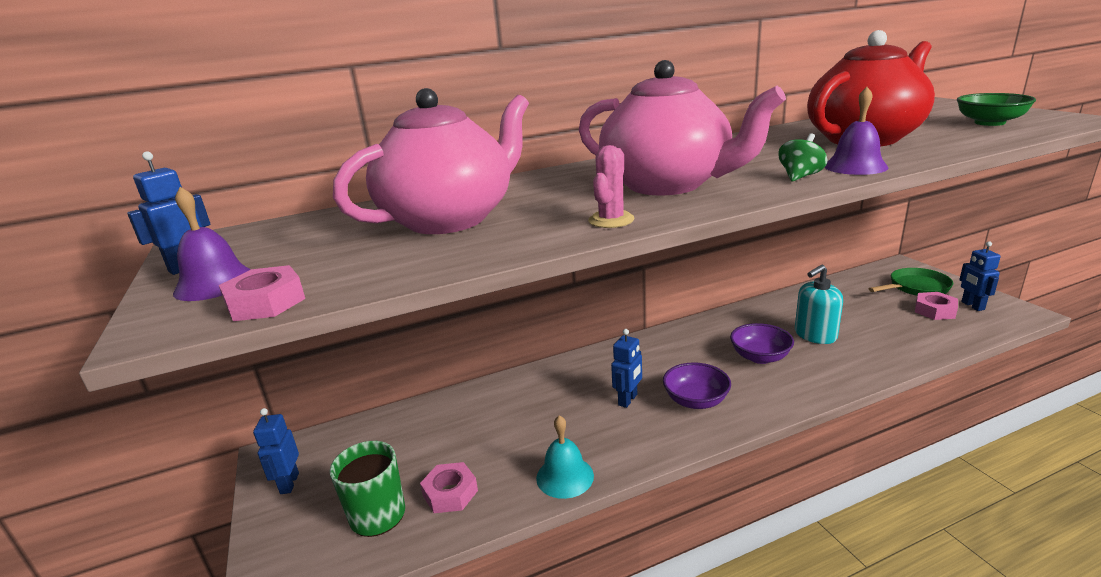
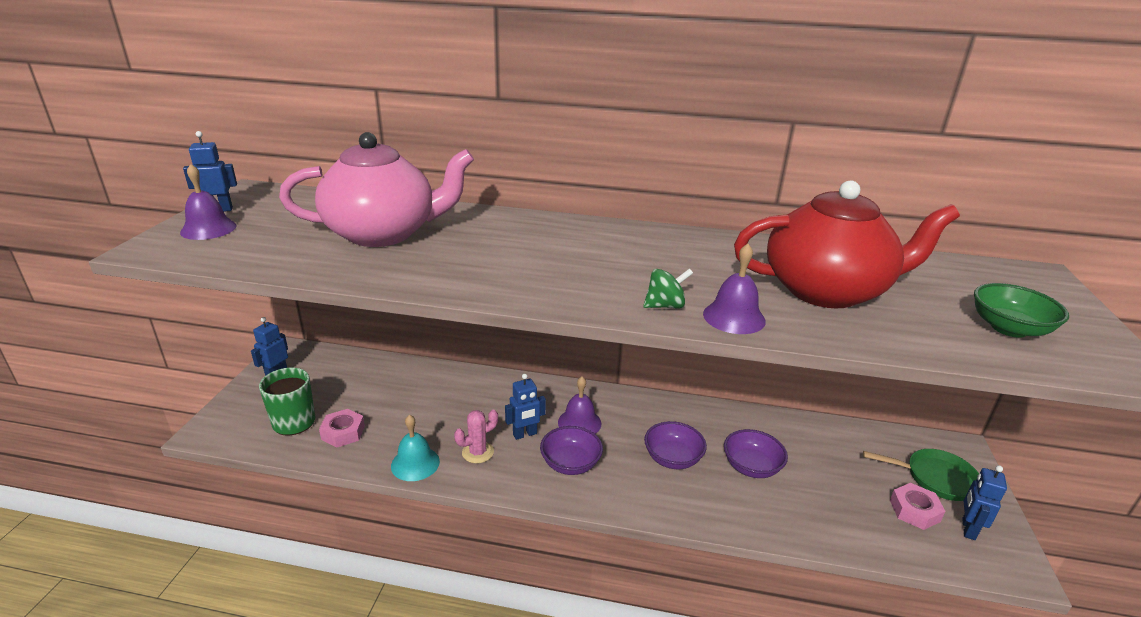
camera: 30 degrees right, 5 degrees up
pink nut [219,265,305,321] -> none
pink teapot [579,60,786,195] -> none
pink cactus [588,145,634,228] -> pink cactus moved to [454,410,498,463]
turquoise soap dispenser [795,265,843,344] -> purple bowl [724,429,788,478]
none -> purple bell [558,377,601,434]

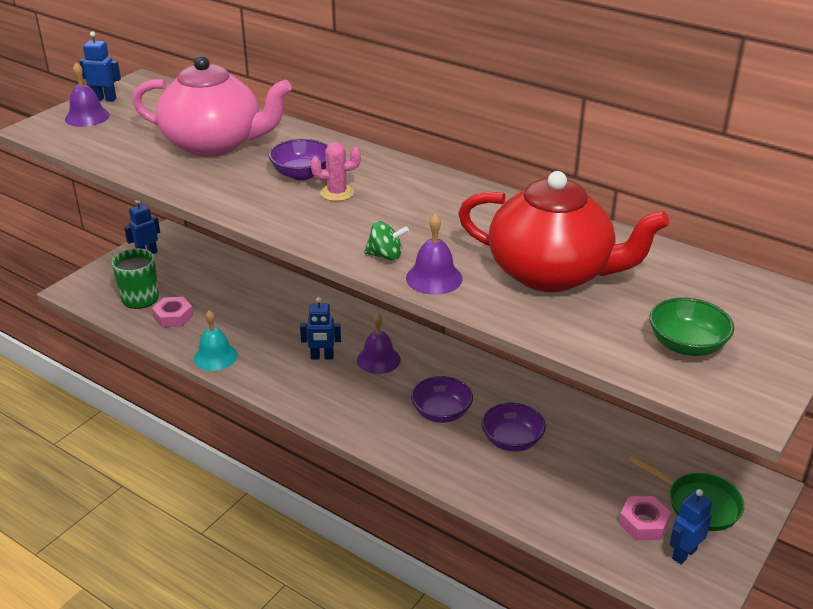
camera: 25 degrees right, 5 degrees up
pink cactus [454,410,498,463] -> pink cactus moved to [311,142,361,201]
purple bowl [540,426,603,475] -> purple bowl moved to [268,139,328,180]

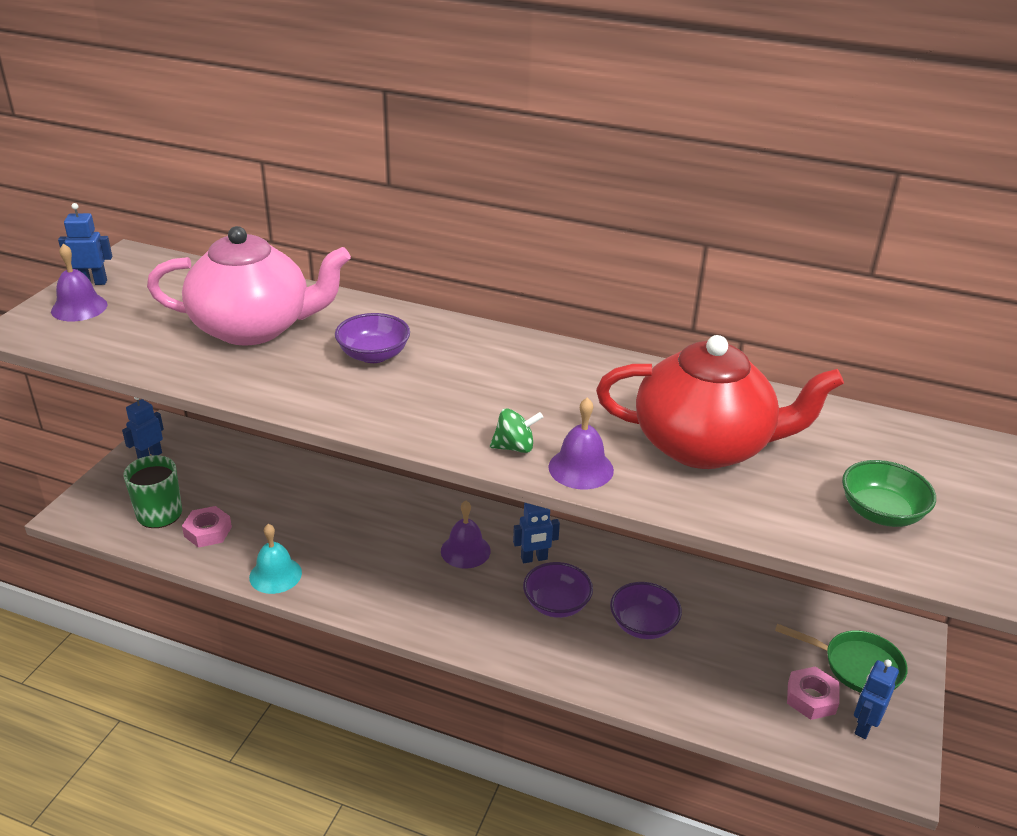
camera: 15 degrees left, 0 degrees up
blue robot [300,297,341,359] -> blue robot moved to [513,503,560,563]
pink cactus [311,142,361,201] -> none

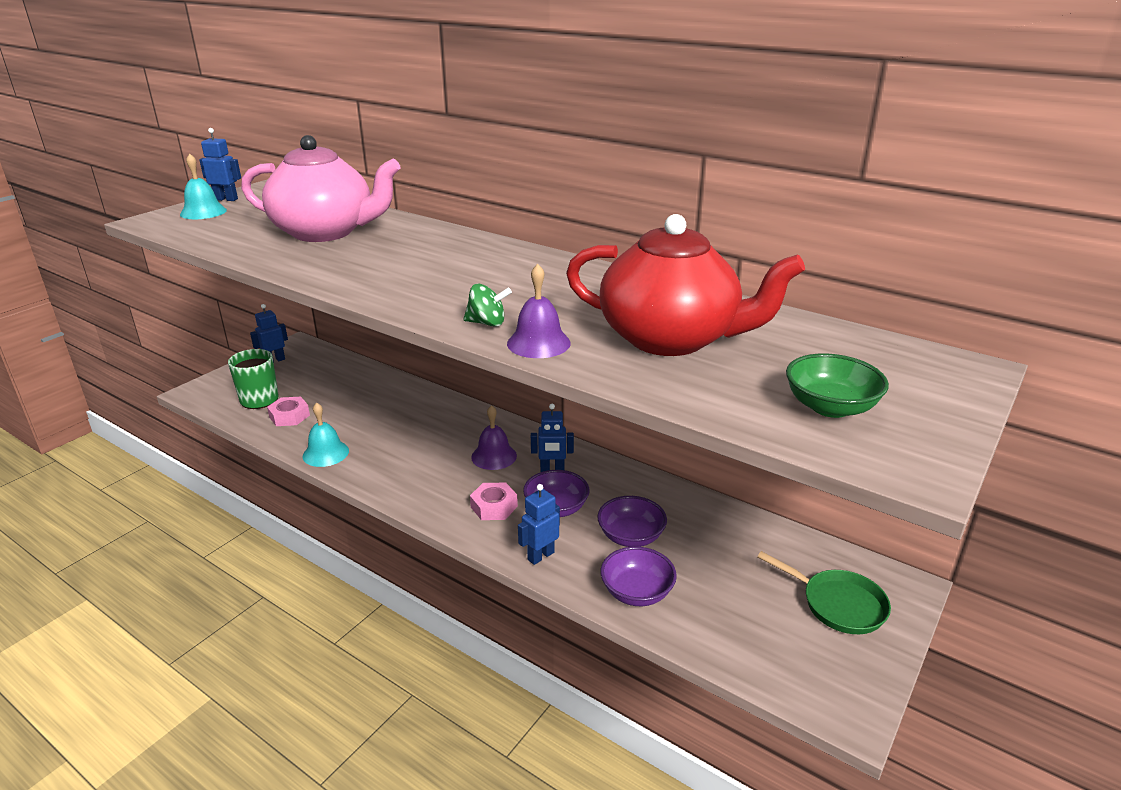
camera: 15 degrees right, 5 degrees down
purple bell [51,244,107,321] -> turquoise bell [180,153,227,219]
purple bowl [335,313,410,363] -> purple bowl moved to [601,547,677,606]
pink nut [787,666,839,720] -> pink nut moved to [470,483,518,520]
blue robot [854,659,899,739] -> blue robot moved to [518,484,560,565]

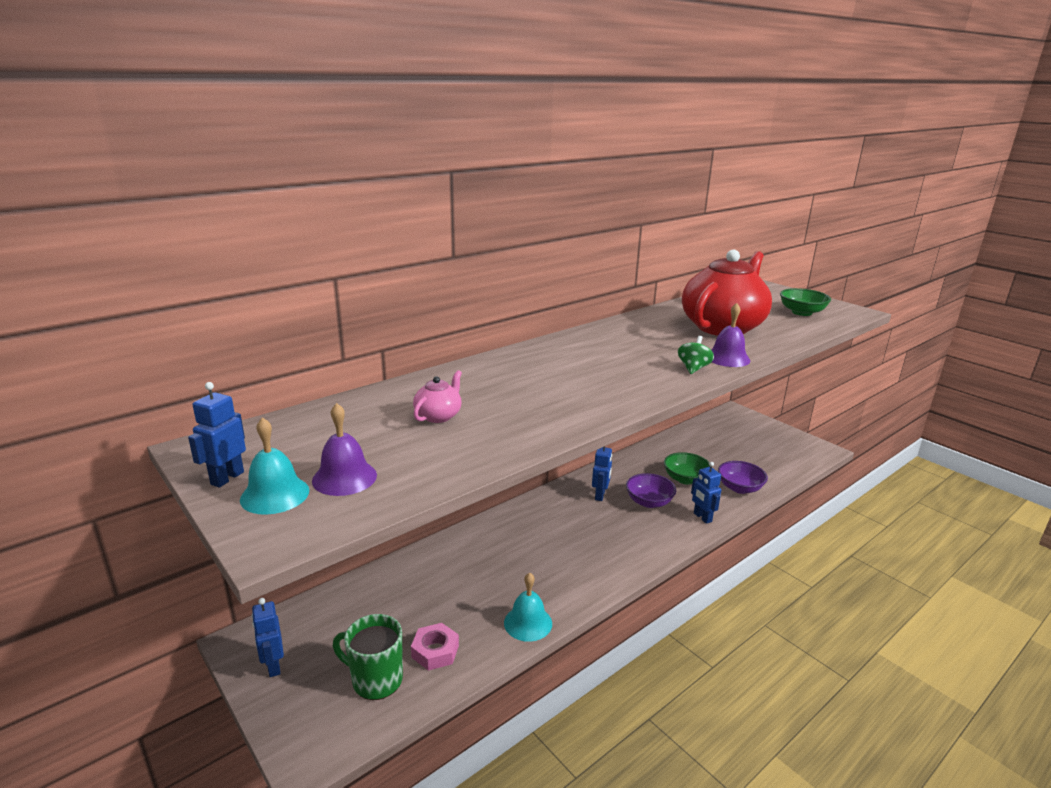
camera: 75 degrees left, 5 degrees down
pink teapot [241,135,401,242] -> pink teapot [413,370,462,423], size x0.41
pink nut [470,483,518,520] -> none
purple bell [471,405,517,470] -> purple bell moved to [312,403,377,496]
purple bowl [597,496,667,547] -> green bowl [664,452,710,484]
green pan [757,551,891,634] -> none

